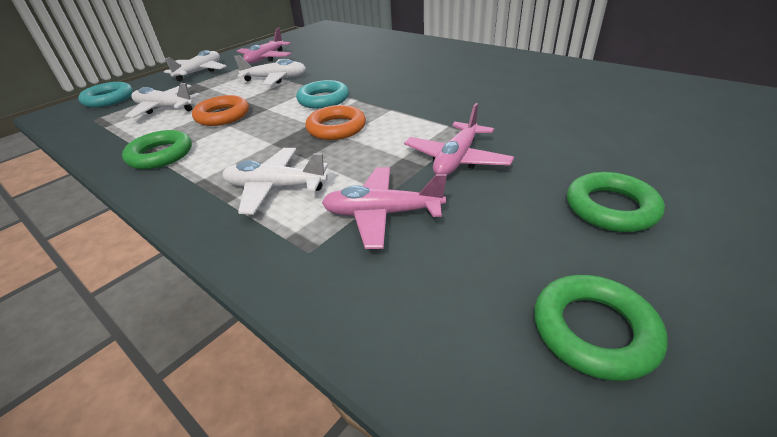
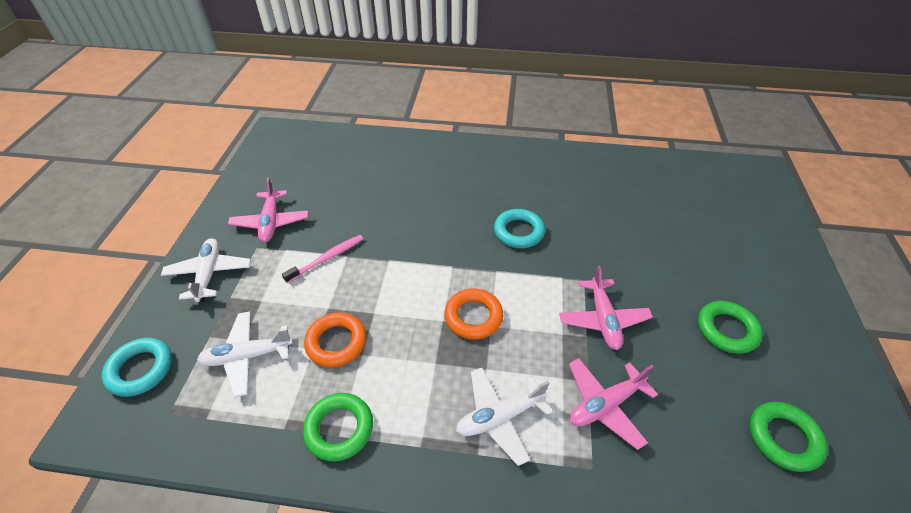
camera: 35 degrees left, 10 degrees up
white plane [234,55,306,85] -> pink toothbrush [282,235,363,283]
turquoise ring [296,80,349,109] -> turquoise ring moved to [494,209,545,248]

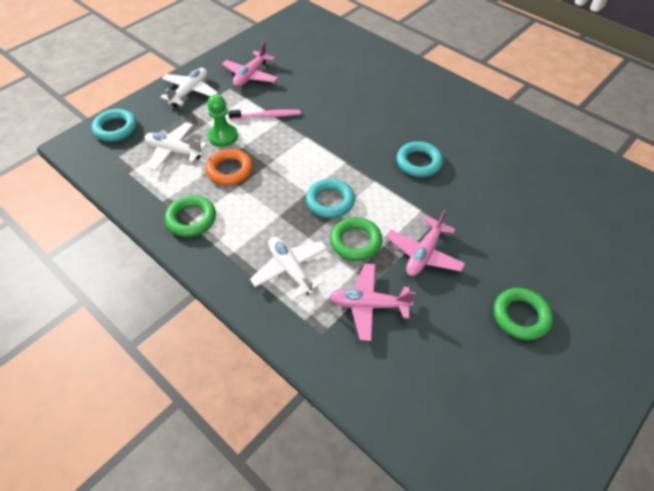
camera: 35 degrees right, 5 degrees up
orange ring [444,288,503,340] -> turquoise ring [306,179,355,218]
white plane [456,368,553,466] -> white plane turned 45 degrees clockwise [250,237,327,299]
green ring [749,402,828,472] -> green ring moved to [330,217,382,261]
none -> green pawn [207,95,238,147]

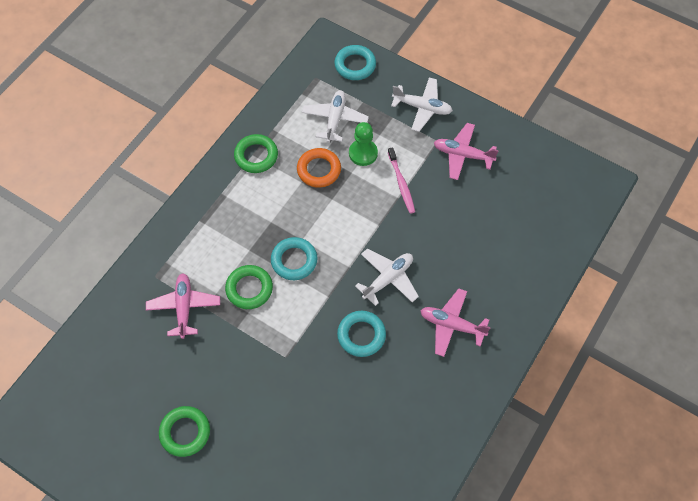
camera: 80 degrees right, 10 degrees up
white plane [250,237,327,299] -> white plane moved to [355,248,419,306]
pink plane [386,209,466,276] -> pink plane moved to [420,289,491,357]

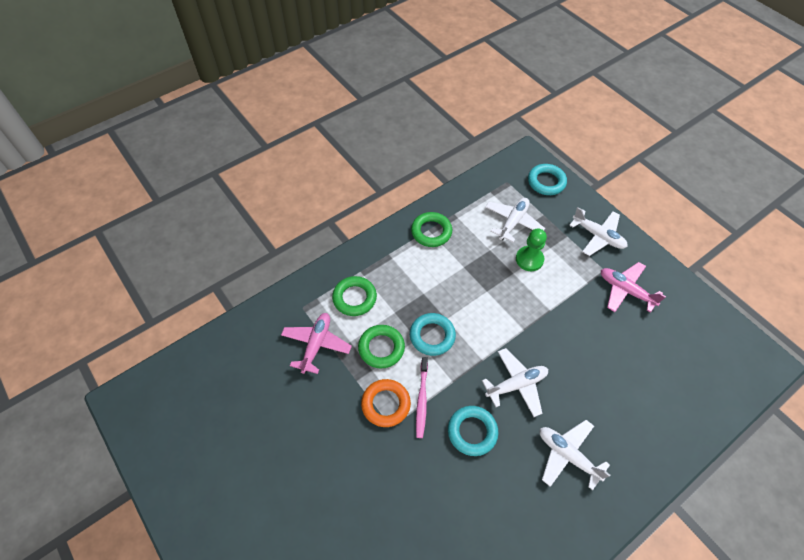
camera: 20 degrees right, 5 degrees down
green ring [159,406,210,457] -> green ring moved to [332,276,377,316]
orange ring [297,148,341,188] -> orange ring moved to [361,379,411,427]
pink toothbrush [388,147,415,214] -> pink toothbrush moved to [416,357,428,438]
pink plane [420,289,491,357] -> white plane [540,420,610,490]

